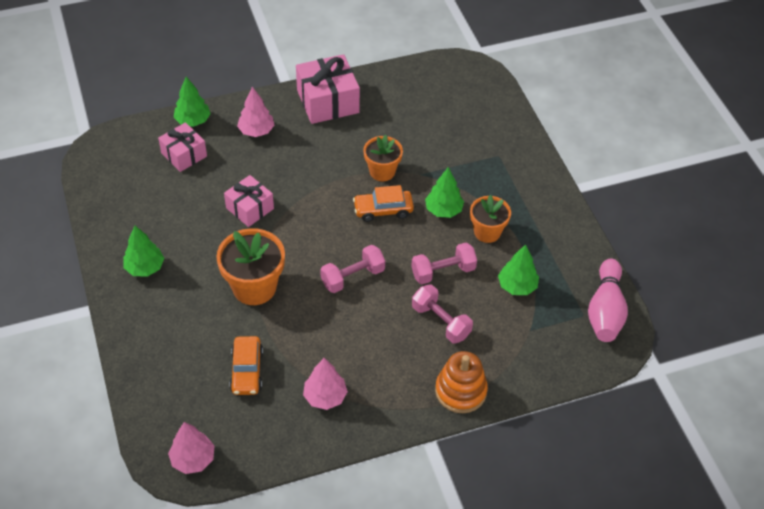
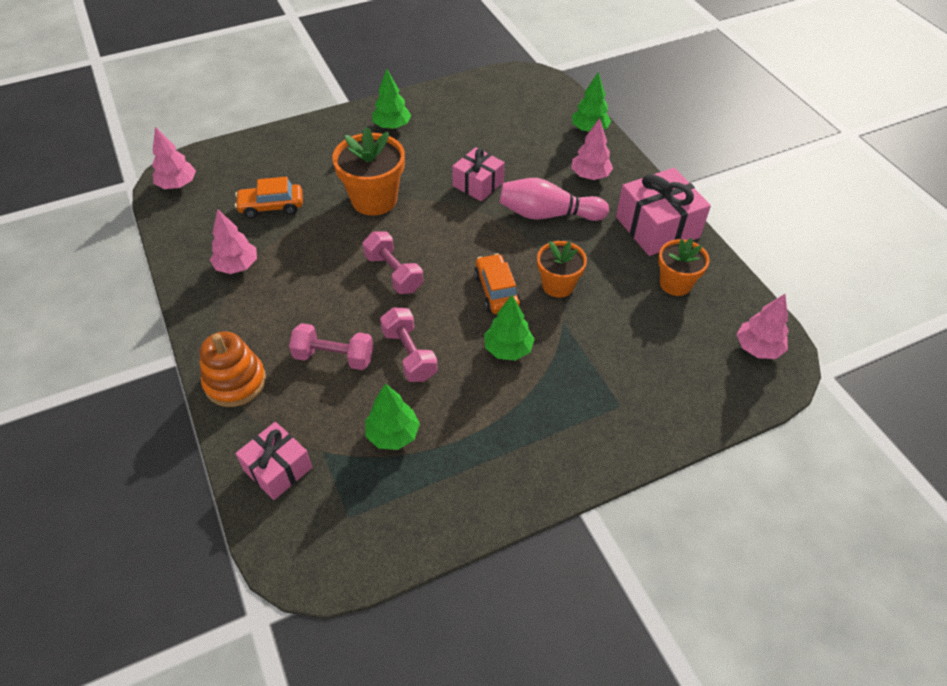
camera: 85 degrees right, 0 degrees up
pink gift [158,122,207,172] -> pink gift moved to [235,422,312,500]
pink dumbbell [412,285,473,343] -> pink dumbbell turned 60 degrees clockwise [289,323,373,370]
orange flower pot [470,195,511,243] -> orange flower pot moved to [658,238,709,296]
pink bowling pin [588,259,628,342] -> pink bowling pin moved to [500,178,609,221]
none -> pink tree [736,294,789,359]

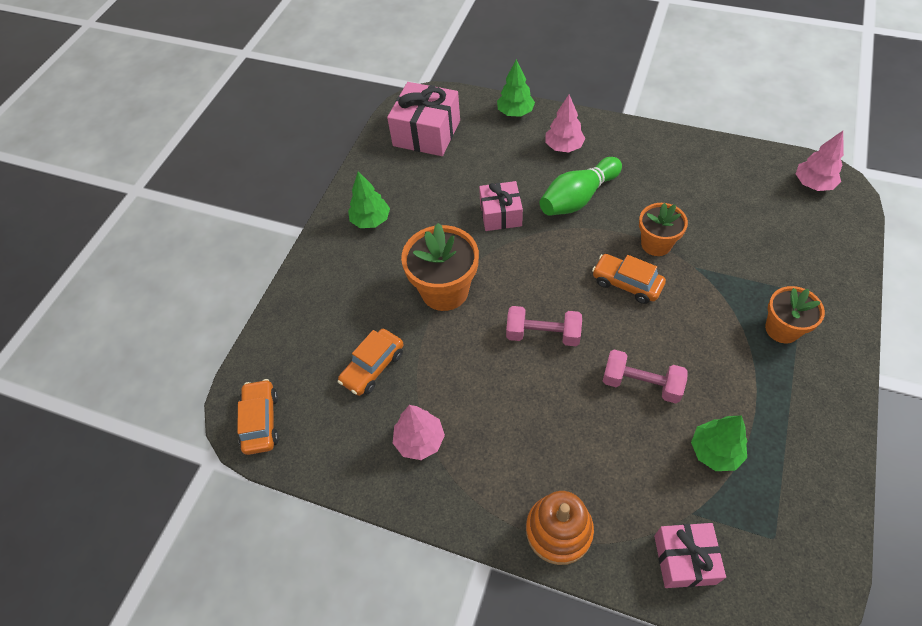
camera: 40 degrees left, 5 degrees up
pink tree [152,127,196,189] -> orange car [237,379,279,455]
pink dumbbell [289,323,373,370] -> none
green tree [484,295,535,361] -> none
pink bowling pin [500,178,609,221] -> green bowling pin [539,157,622,216]
pink gift [616,168,711,256] -> pink gift moved to [387,82,460,156]
orange flower pot [658,238,709,296] -> orange flower pot moved to [765,286,825,343]

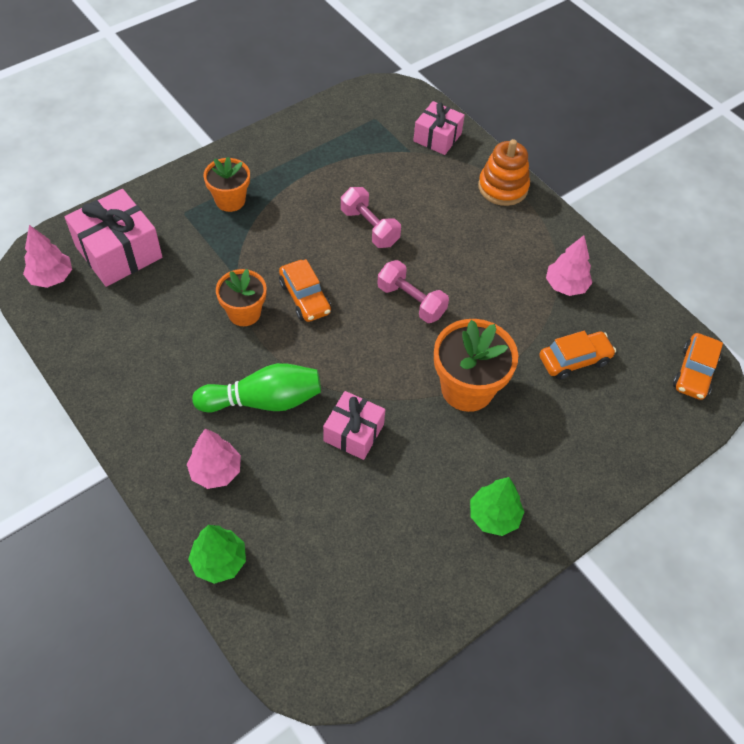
camera: 155 degrees left, 0 degrees up
pink gift [387,82,460,156] -> pink gift moved to [65,189,162,287]
green tree [691,416,747,471] -> none

